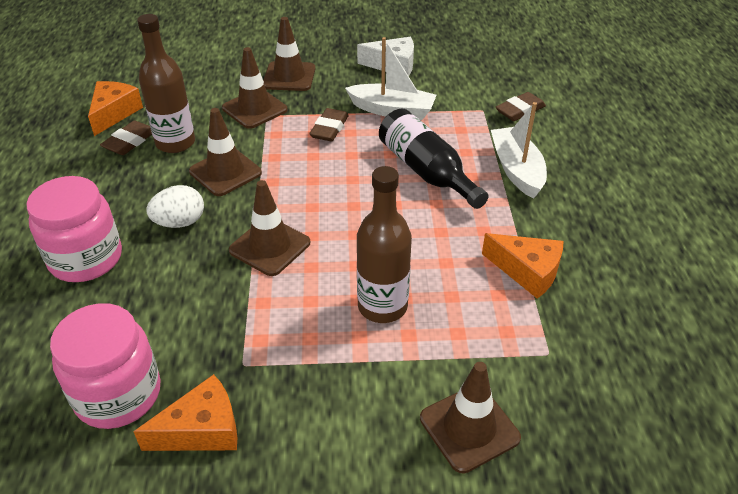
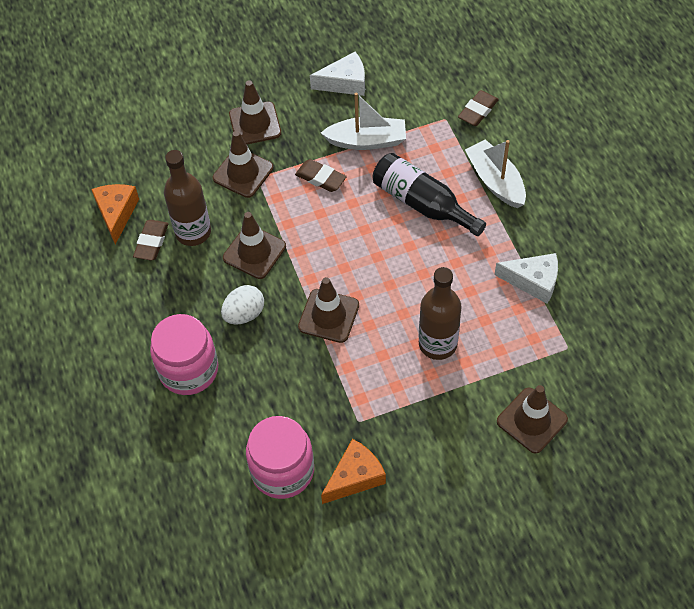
camera: 15 degrees left, 15 degrees up
brown eraser [309,108,349,141] -> brown eraser turned 60 degrees counterclockwise [295,159,347,192]
orange cheese [482,233,563,299] -> white cheese [494,253,558,304]

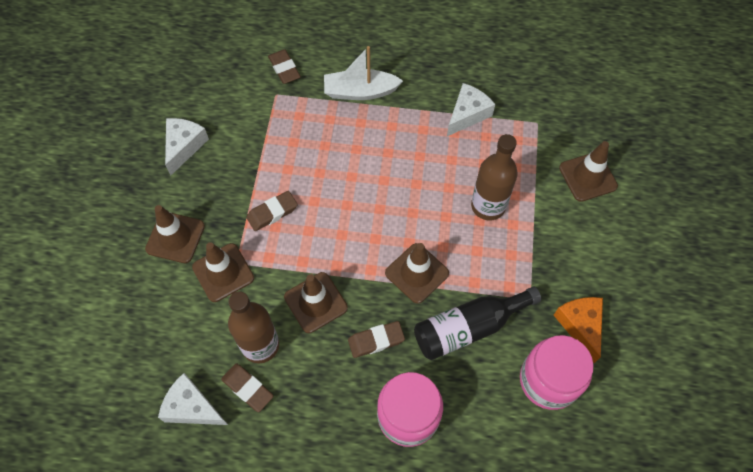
camera: 65 degrees left, 5 degrees up
orange cheese [91,184,139,245] -> white cheese [158,373,228,425]
white egg [221,285,264,325] -> brown eraser [348,321,405,358]
white boat [321,92,406,150] -> none
black bottle [373,153,486,236] -> black bottle moved to [414,286,541,360]

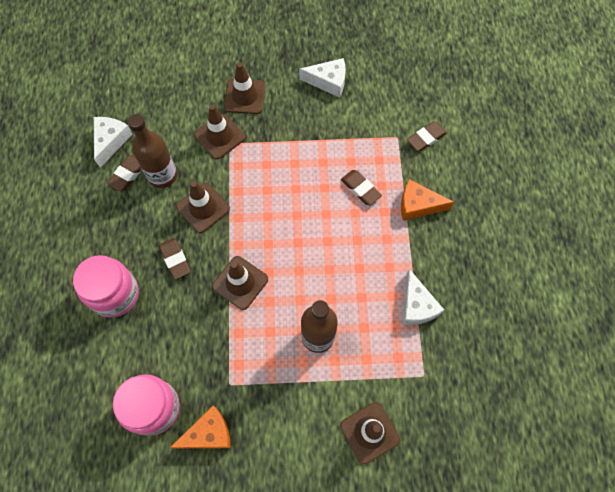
camera: 80 degrees right, 5 degrees up
brown eraser [246,191,298,231] -> brown eraser moved to [341,170,382,205]
white boat [324,46,403,100] -> orange cheese [401,179,454,221]
black bottle [414,286,541,360] -> none
white cheese [447,83,495,136] -> white cheese turned 45 degrees clockwise [402,269,444,325]

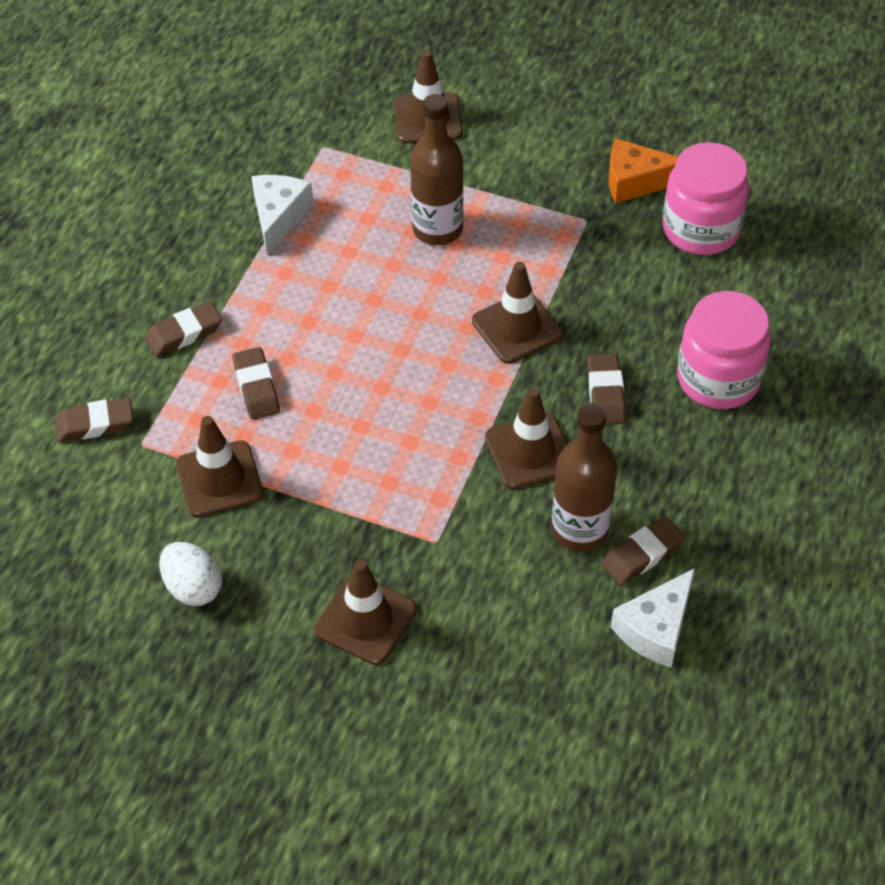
camera: 155 degrees left, 15 degrees down
brown traffic cone [194,105,246,159] -> brown traffic cone moved to [176,416,263,517]
white cheese [299,58,346,98] -> white egg [159,542,223,606]
orange cheese [401,179,454,221] -> brown eraser [145,301,222,357]

